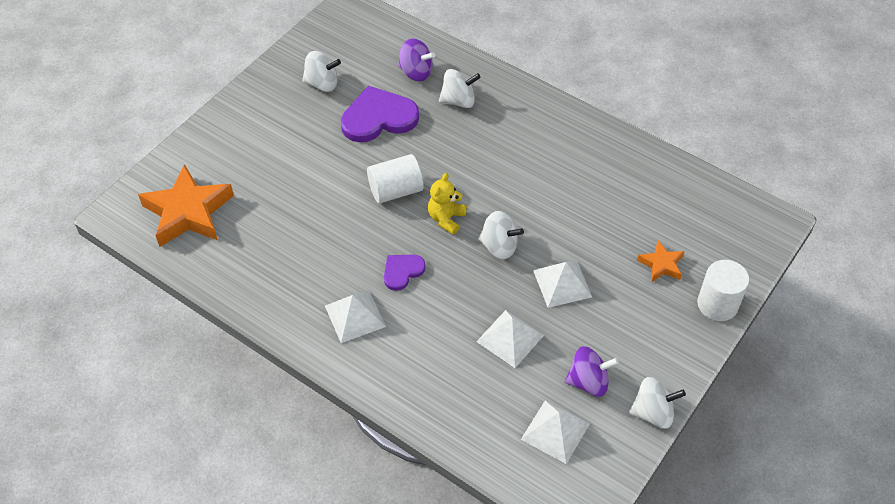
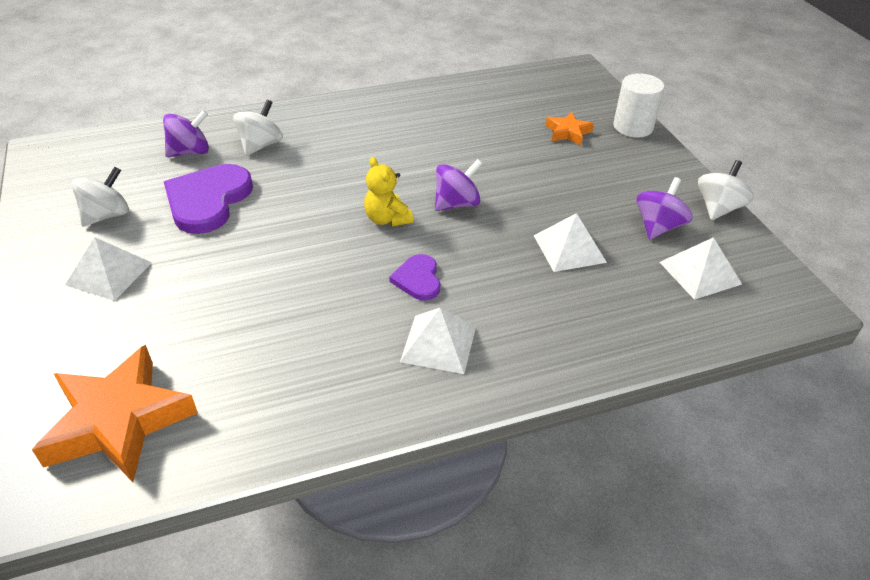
camera: 55 degrees left, 10 degrees down
white cylinder [367,154,424,204] -> none
white spinning top [478,211,524,259] -> purple spinning top [435,159,482,211]
white pyramid [533,260,592,308] -> white pyramid moved to [65,237,152,301]

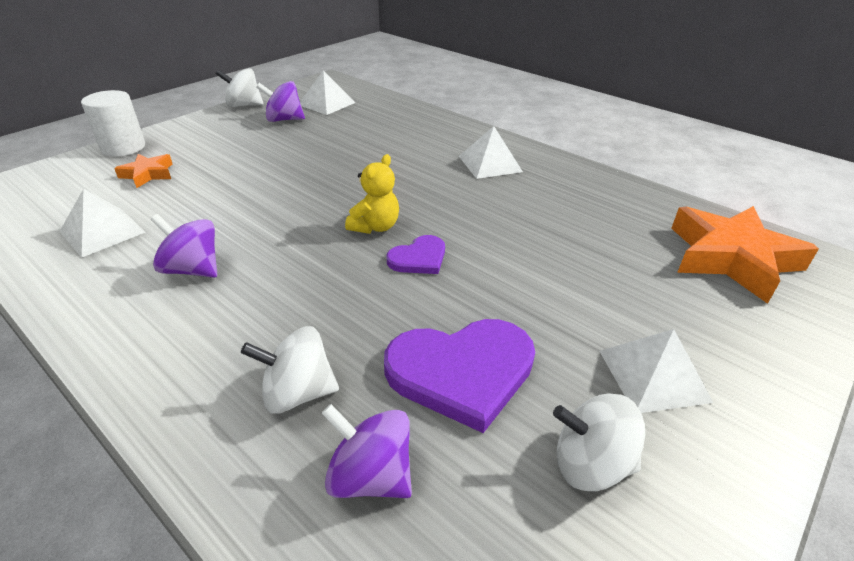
camera: 120 degrees left, 5 degrees down
purple heart [389,254,440,300] -> purple heart moved to [386,235,445,274]
purple spinning top [435,159,482,211] -> purple spinning top moved to [151,214,217,278]
white pyramid [534,213,607,272] -> white pyramid moved to [59,189,145,258]

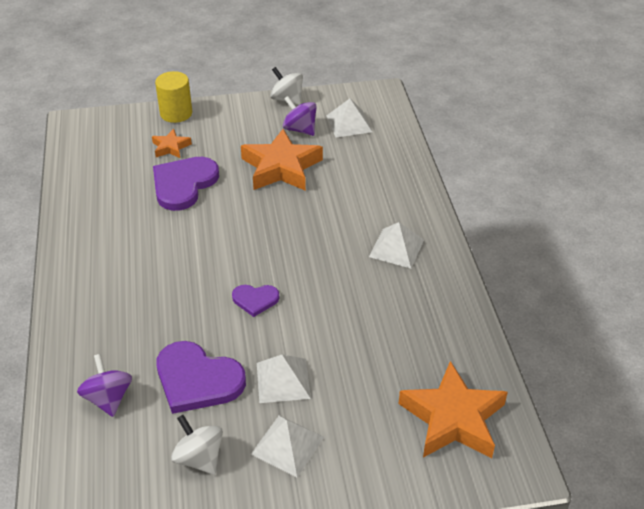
camera: 40 degrees right, 5 degrees up
white pyramid [59,189,145,258] -> white pyramid moved to [257,354,311,403]
white cylinder [81,90,145,157] -> yellow cylinder [155,71,192,123]
purple spinning top [151,214,217,278] -> none
white spinning top [241,326,339,414] -> none
yellow teddy bear [345,154,399,234] -> none
none -> purple heart [153,157,219,211]
none -> orange star [241,129,323,191]

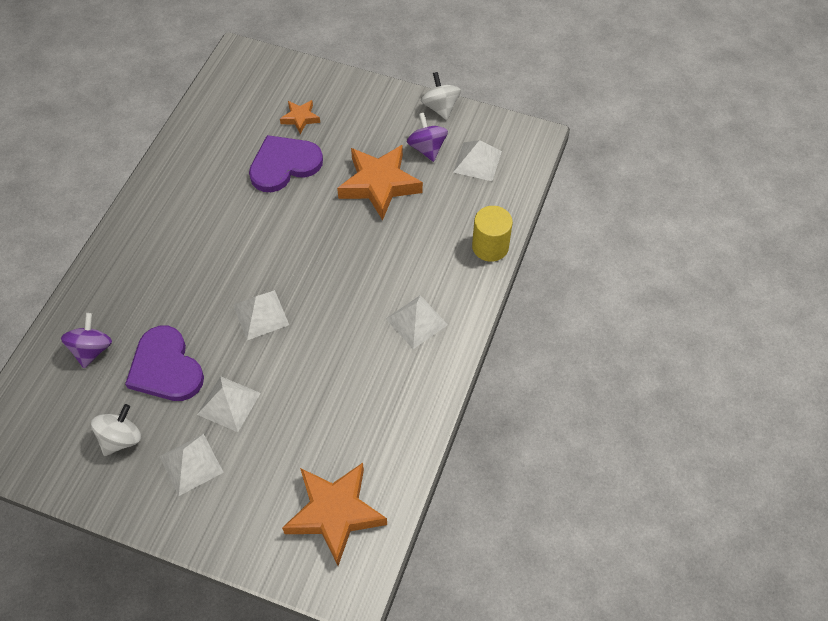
camera: 30 degrees right, 15 degrees up
yellow cylinder [155,71,192,123] -> yellow cylinder moved to [472,206,513,262]
white spinning top [171,415,223,475] -> white spinning top turned 45 degrees clockwise [91,404,141,456]
purple heart [232,285,279,317] -> white pyramid [233,290,289,340]

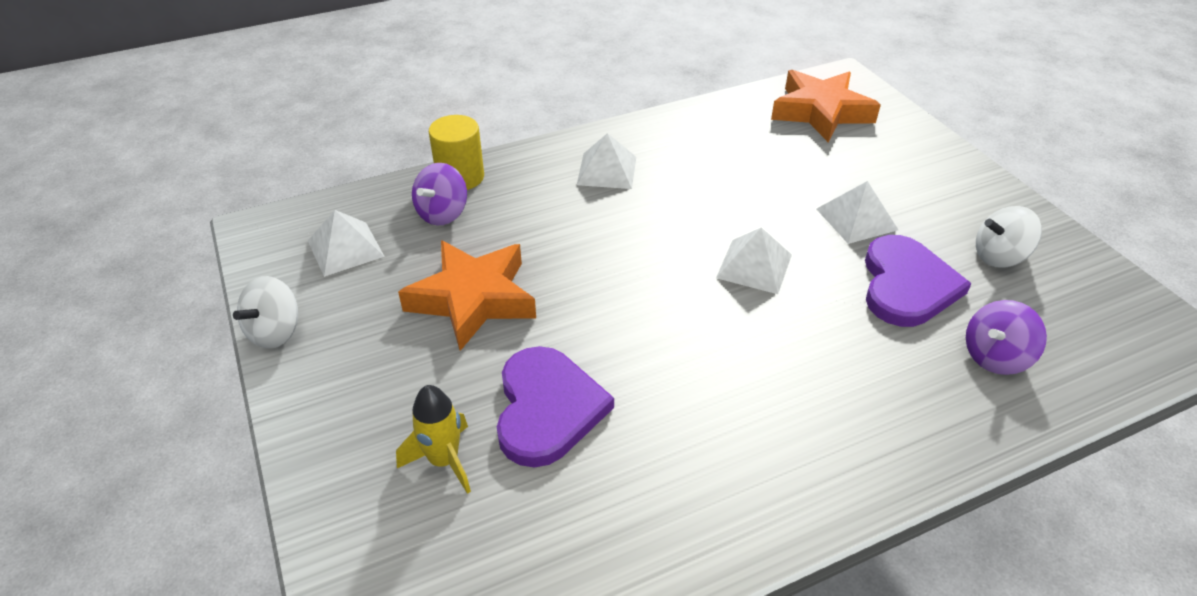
camera: 135 degrees left, 15 degrees down
white pyramid [159,434,224,496] -> none
purple heart [249,135,323,192] -> purple heart turned 105 degrees counterclockwise [497,346,614,467]
orange star [280,100,320,134] -> yellow rocket [396,385,471,494]
purple spinning top [407,113,448,162] -> purple spinning top moved to [412,163,467,225]

